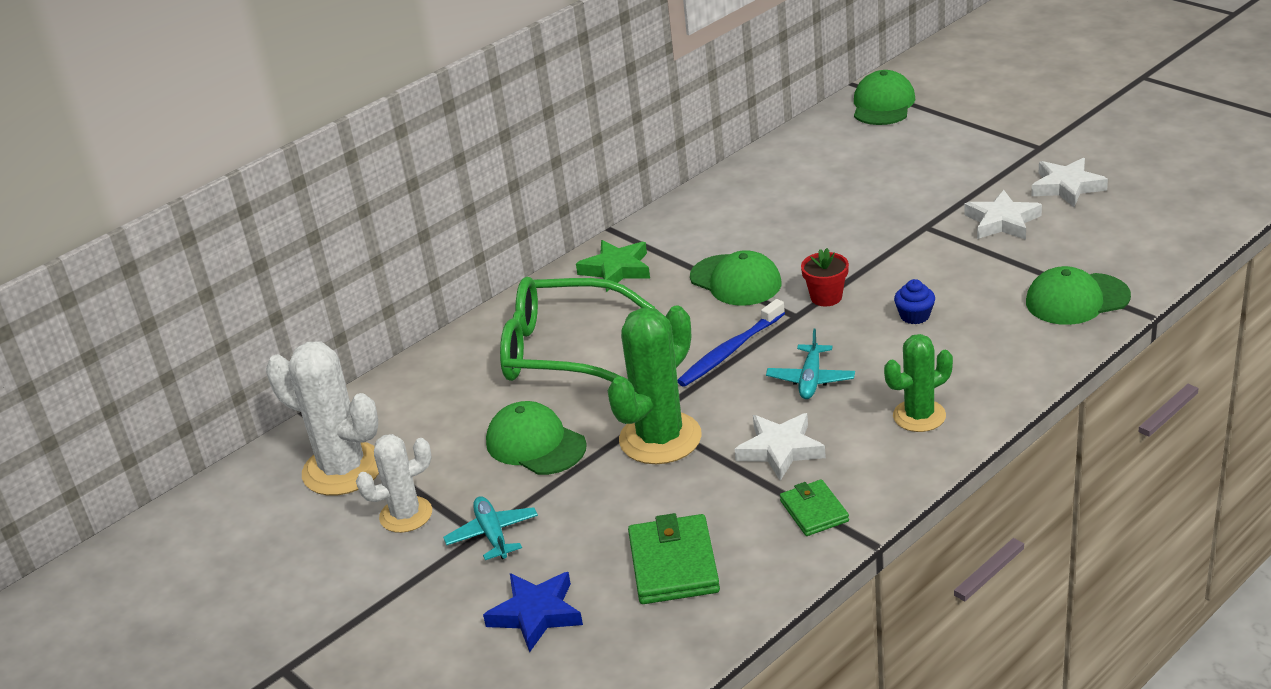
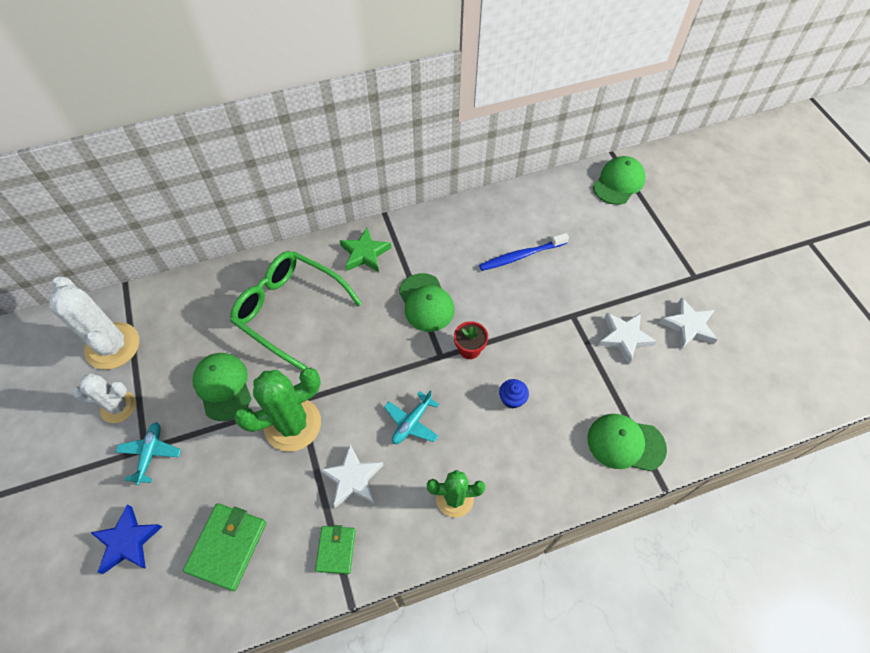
camera: 20 degrees right, 25 degrees up
blue toothbrush [678,299,785,387] -> blue toothbrush moved to [479,233,569,271]

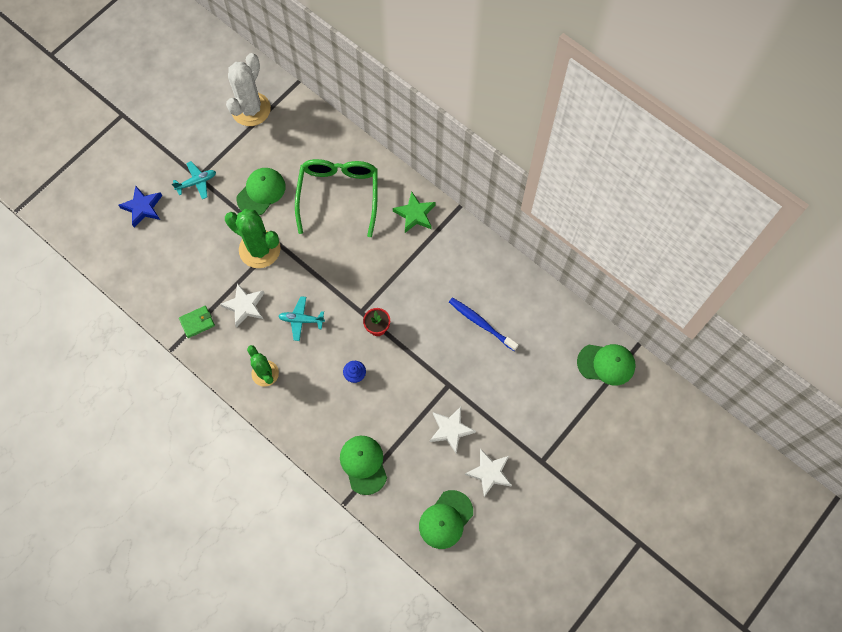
camera: 60 degrees right, 10 degrees up
white cactus [72,373,136,423] -> none
green wallet [183,503,266,591] -> none
green cap [399,273,454,332] -> green cap moved to [419,490,473,549]

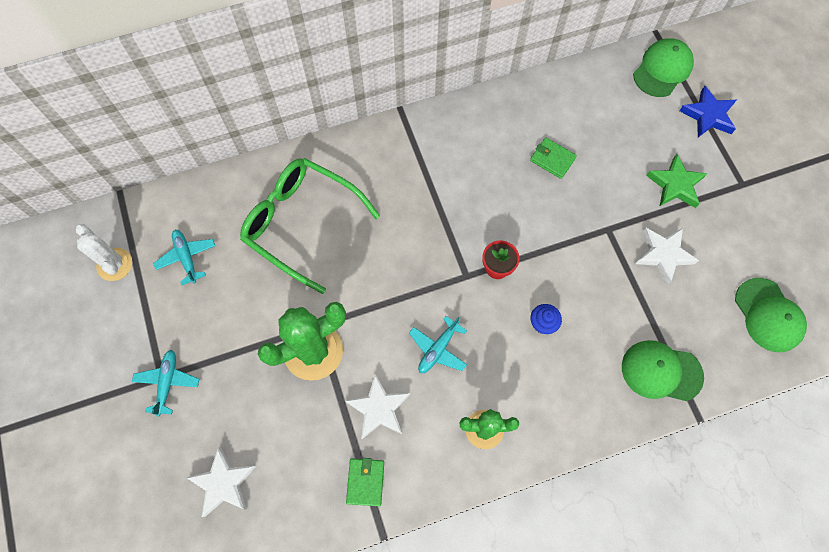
camera: 60 degrees left, 0 degrees up
blue star [118,186,162,228] -> blue star moved to [679,86,737,137]
white cactus [226,53,271,126] -> white cactus [76,224,132,281], size x0.63
green cap [236,168,286,215] -> none
green star [393,192,436,233] -> green star moved to [646,154,708,208]
blue toothbrush [449,297,518,351] -> green wallet [530,138,577,179]
white star [465,449,512,497] -> white star moved to [186,447,256,517]
none -> turquoise plane [153,230,215,285]

